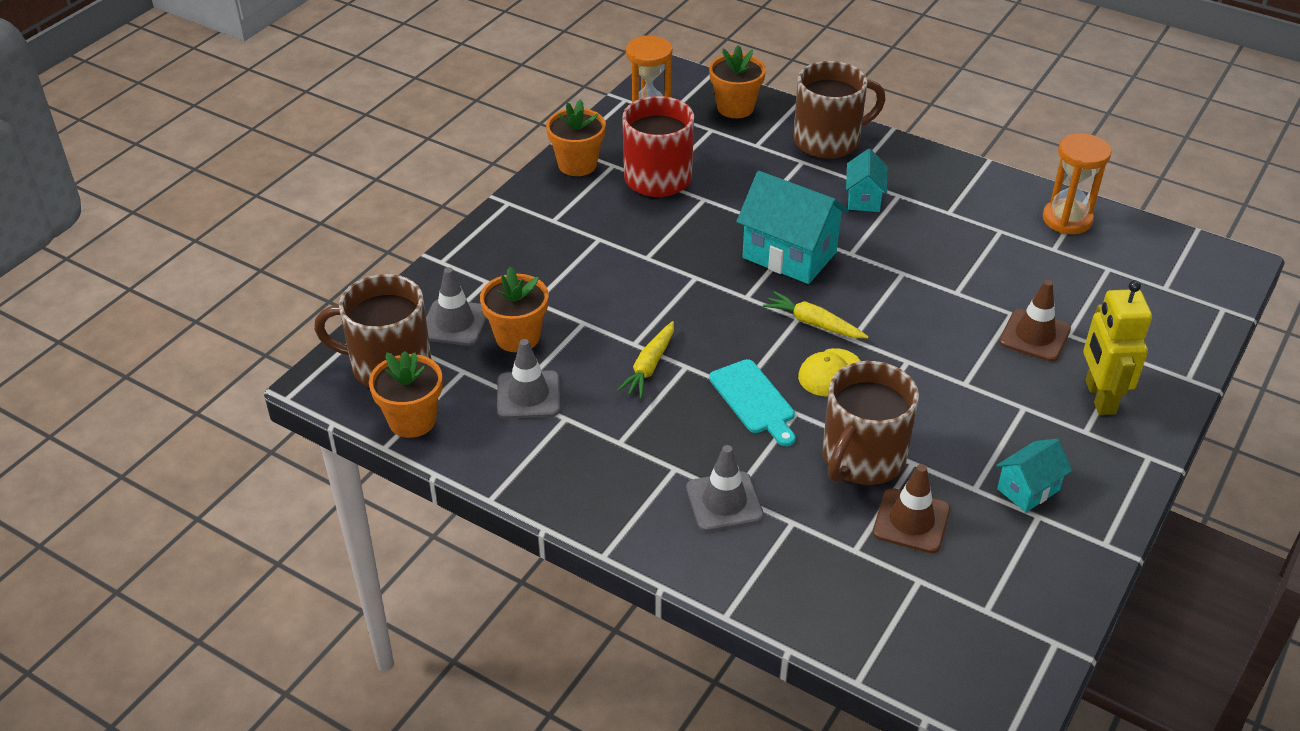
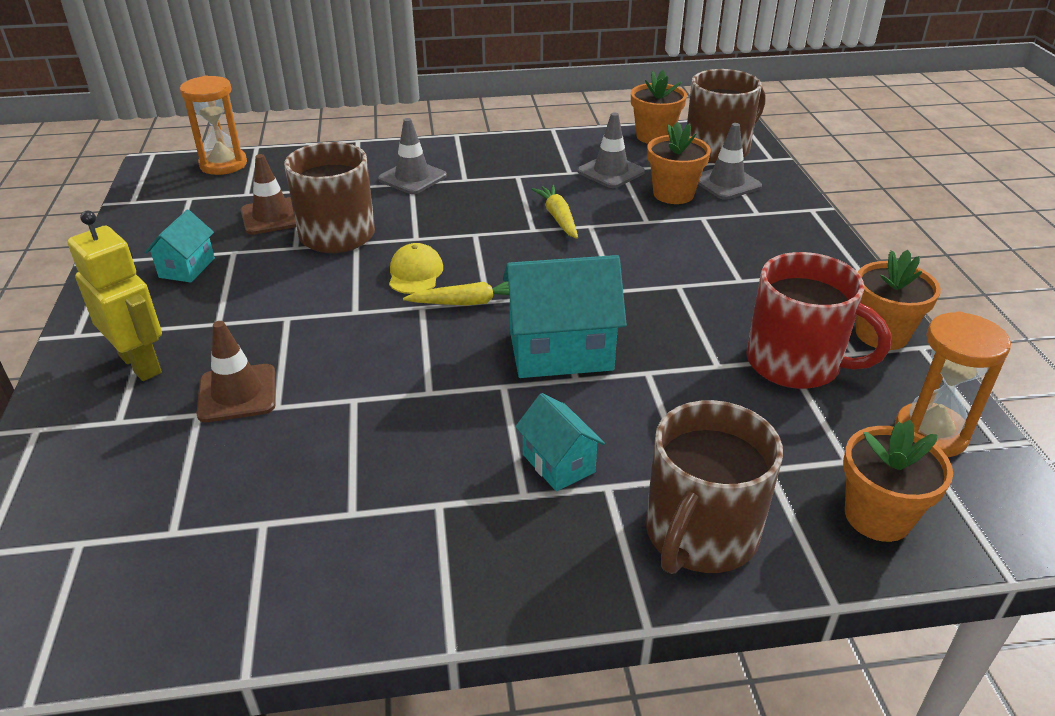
camera: 140 degrees right, 5 degrees down
turquoise cutting board [709,359,796,446] -> none
orange hourglass [1043,133,1111,234] -> orange hourglass moved to [180,76,247,175]

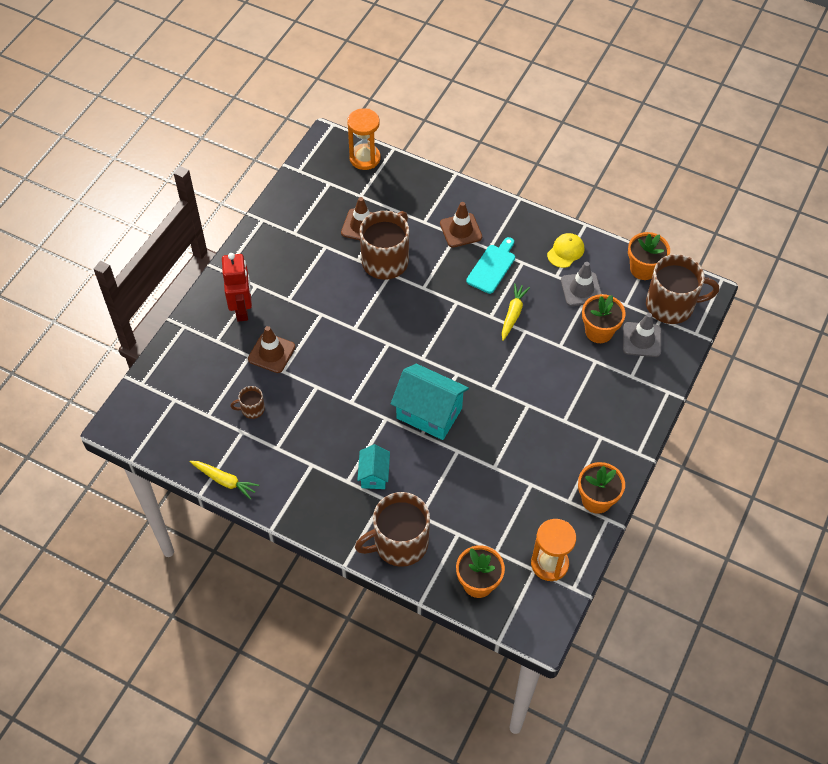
camera: 35 degrees right, 20 degrees up
yellow robot [67,211,162,381] -> red robot [222,253,252,322]
turquoise house [144,210,215,282] -> none
grey traffic cone [378,118,447,194] -> brown traffic cone [440,202,482,248]
yellow cap [389,243,443,294] -> yellow cap moved to [547,233,584,268]
yellow carrot [403,281,509,305] -> yellow carrot moved to [190,461,259,500]
red mug [746,252,891,389] -> none
none -> brown mug [231,386,265,419]
none -> turquoise cutting board [466,237,515,294]

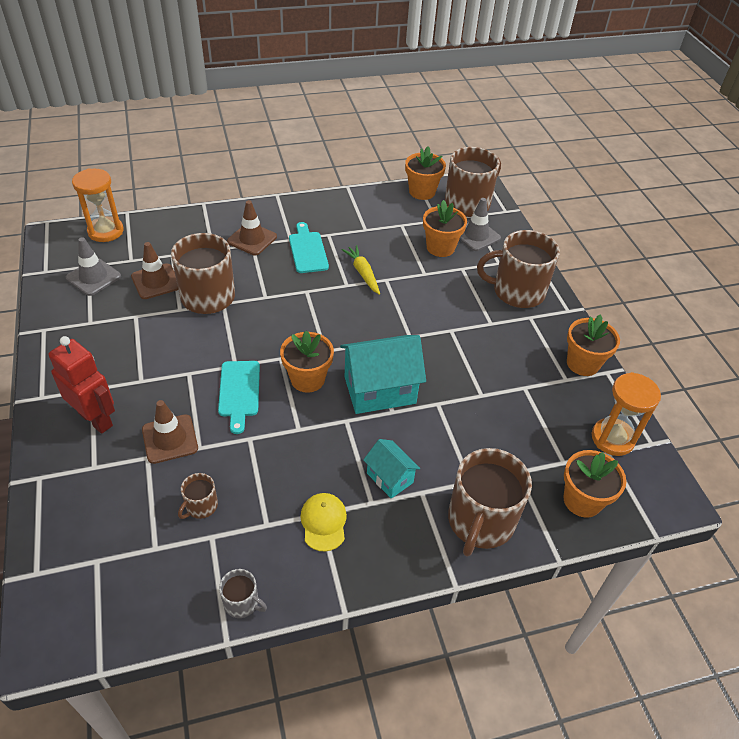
camera: 45 degrees left, 10 degrees down
yellow carrot [190,461,259,500] -> grey mug [219,569,267,618]
yellow cap [547,233,584,268] -> yellow cap moved to [300,493,347,552]
grey traffic cone [561,262,602,306] -> grey traffic cone moved to [66,237,121,296]
none -> turquoise cutting board [218,361,260,434]
none -> orange flower pot [280,331,334,393]
none -> brown mug [477,230,560,308]

